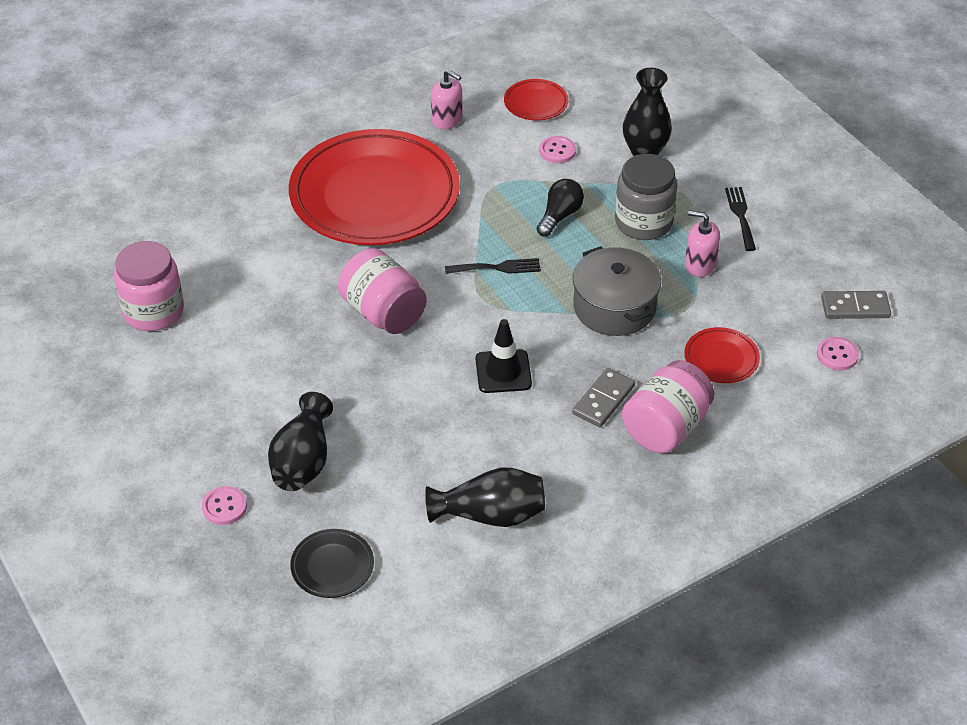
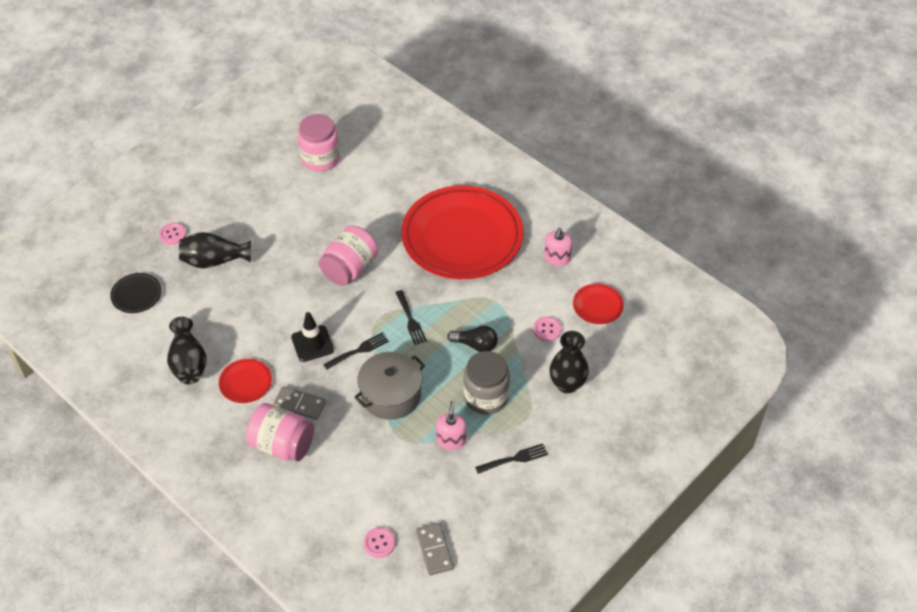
camera: 75 degrees right, 5 degrees up
red plate [684,327,760,383] -> red plate moved to [219,359,272,403]
none -> black fork [323,333,389,370]

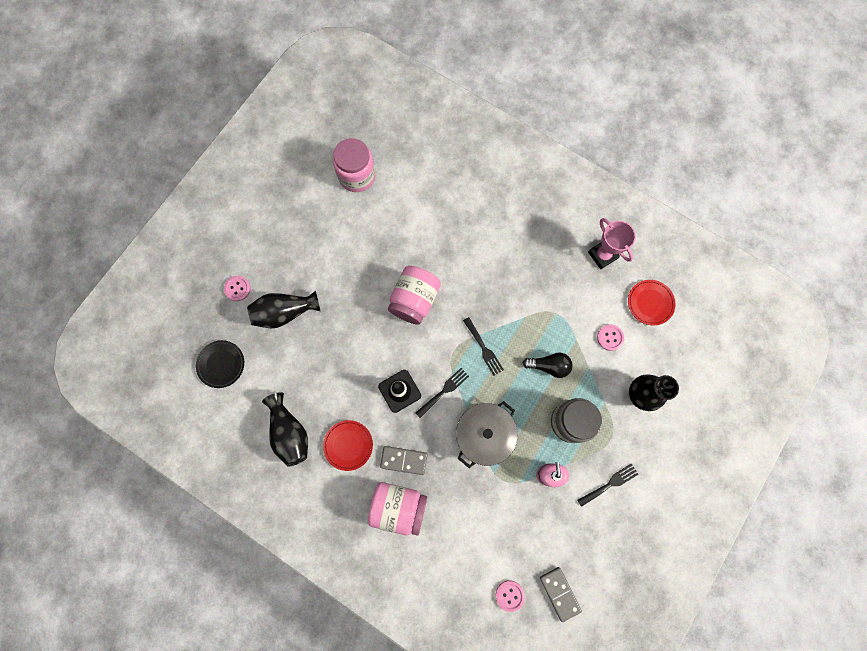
camera: 10 degrees left, 25 degrees up
red plate [401,185,523,279] -> none
pink soap dispenser [544,228,572,266] -> pink trophy [588,218,636,269]

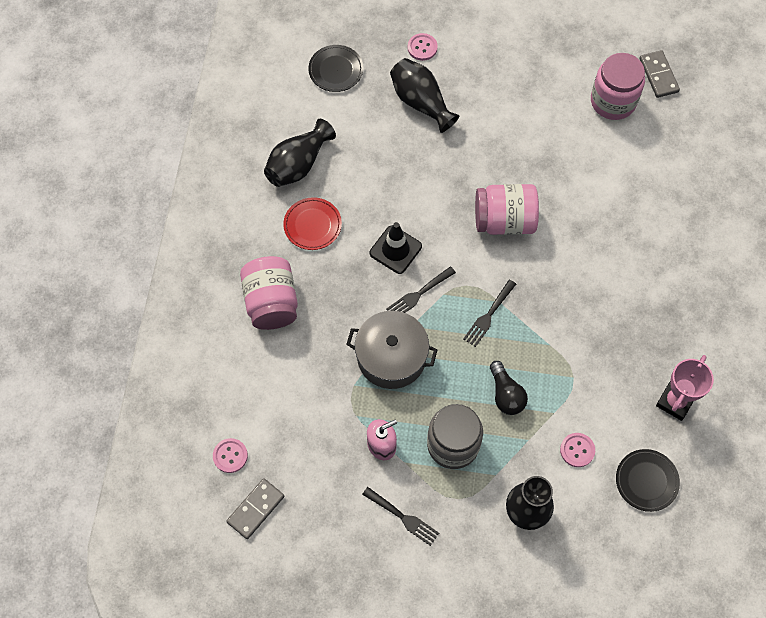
camera: 65 degrees right, 10 degrees down
grey domino [380,446,427,475] -> grey domino moved to [640,50,680,98]
black fork [416,368,469,418] -> black fork turned 120 degrees clockwise [386,266,456,313]
red plate [628,280,676,325] -> black plate [616,449,680,512]

